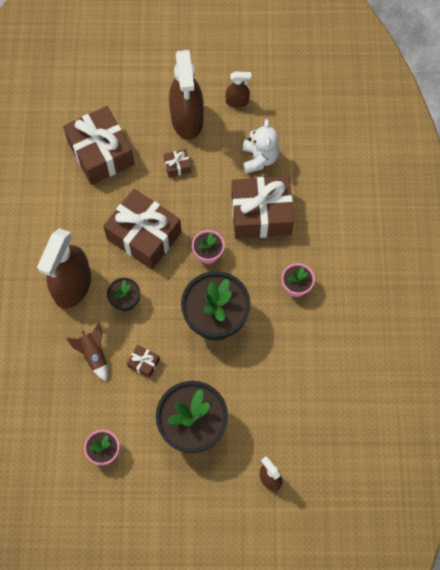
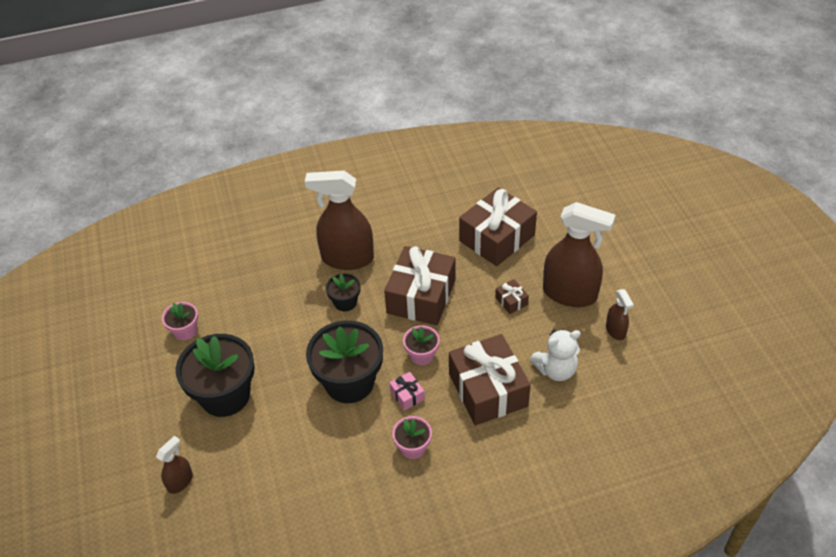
camera: 75 degrees right, 20 degrees down
brown rocket [66,323,108,381] -> none
brown gift [127,345,160,378] -> none
brown spray bottle [169,50,204,140] -> brown spray bottle turned 135 degrees counterclockwise [543,202,616,307]
none -> pink gift [389,372,425,411]

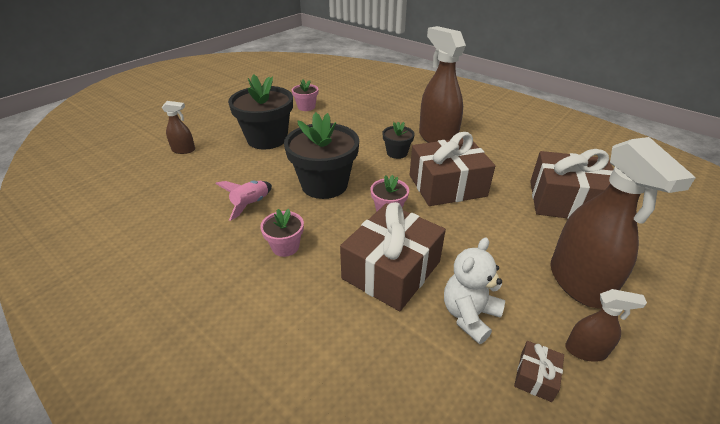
camera: 55 degrees right, 10 degrees down
pink gift [389,372,425,411] -> none
brown gift [495,279,529,314] -> brown gift moved to [514,341,564,402]
white teddy bear [530,329,581,381] -> white teddy bear turned 90 degrees clockwise [444,237,505,344]
brown spray bottle [606,289,634,340] -> brown spray bottle turned 120 degrees counterclockwise [565,289,647,362]
none -> pink rocket [215,181,272,221]

